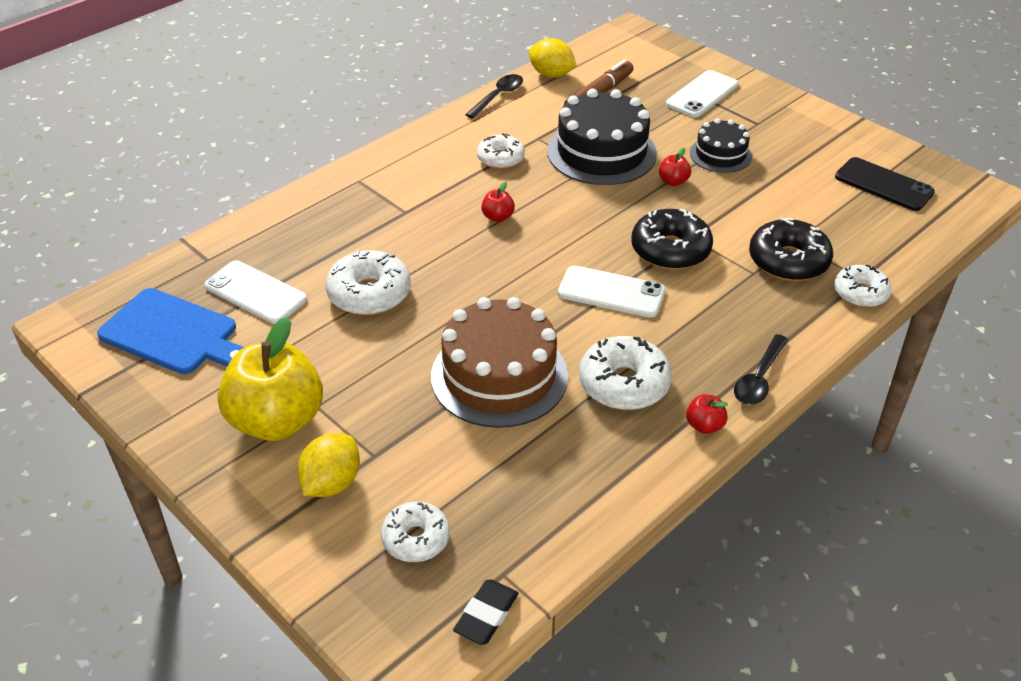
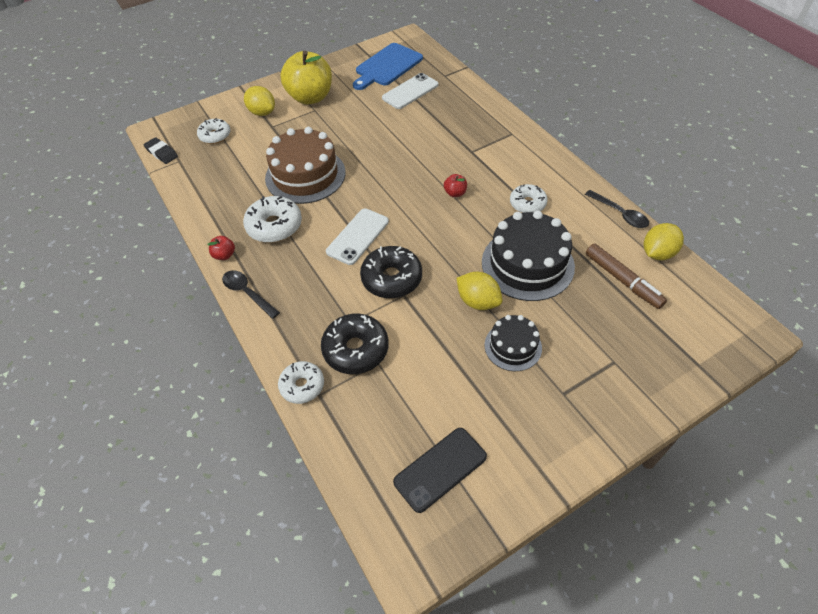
camera: 105 degrees right, 10 degrees up
white donut [326,250,411,315] -> none
red apple [659,148,691,186] -> yellow lemon [457,272,503,310]
white phone [666,70,738,117] -> none

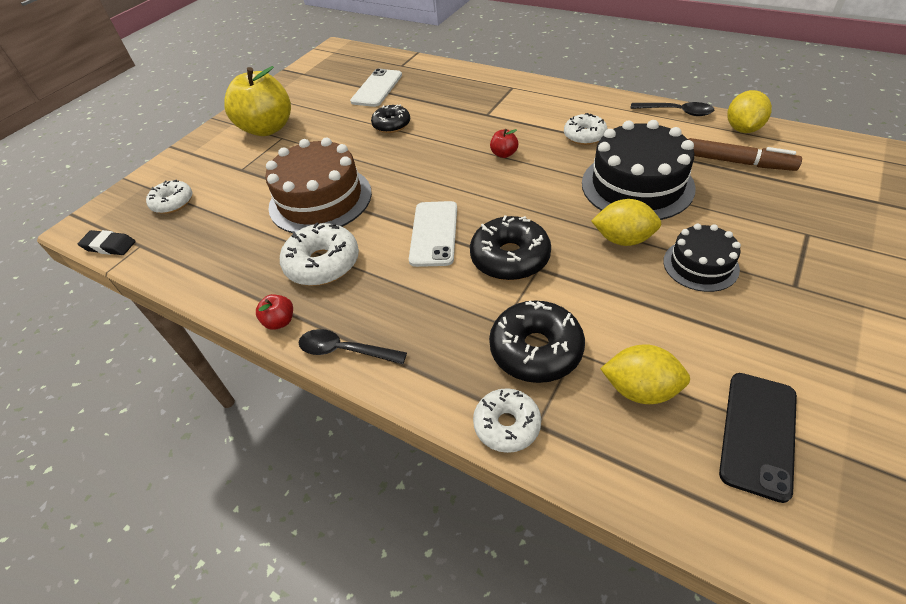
camera: 25 degrees left, 5 degrees down
yellow lemon [244,86,275,116] -> yellow lemon moved to [600,344,690,404]
blue cutting board [353,43,423,90] -> none
none -> black donut [371,104,410,133]

